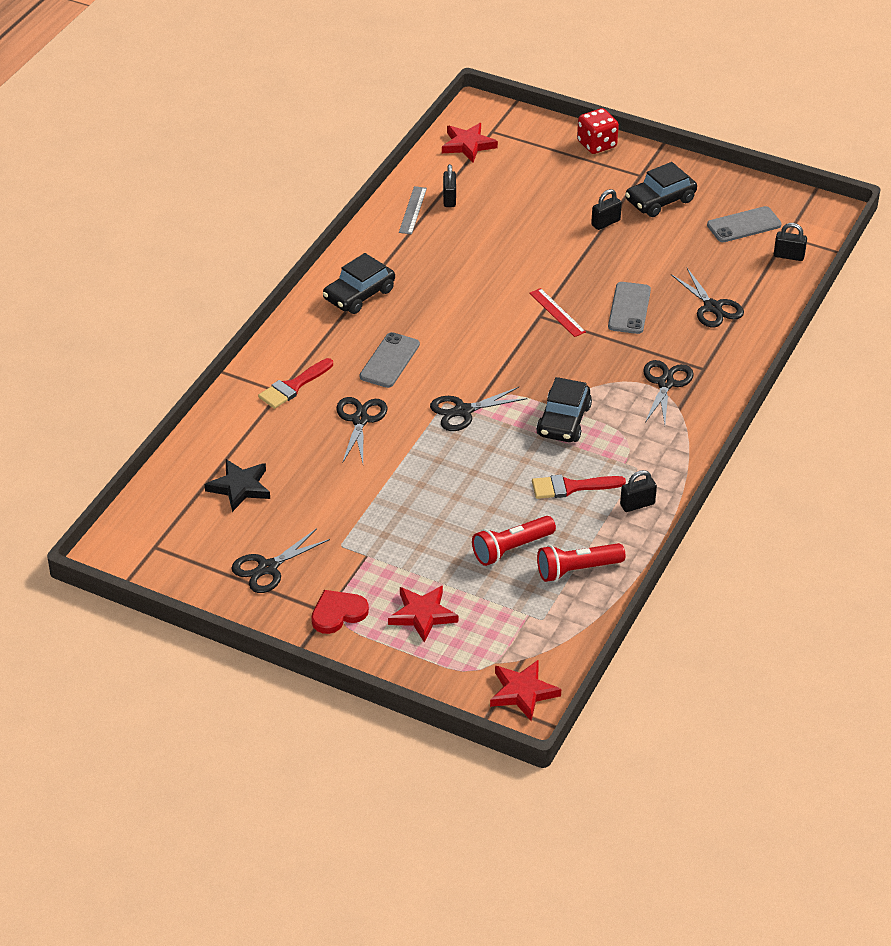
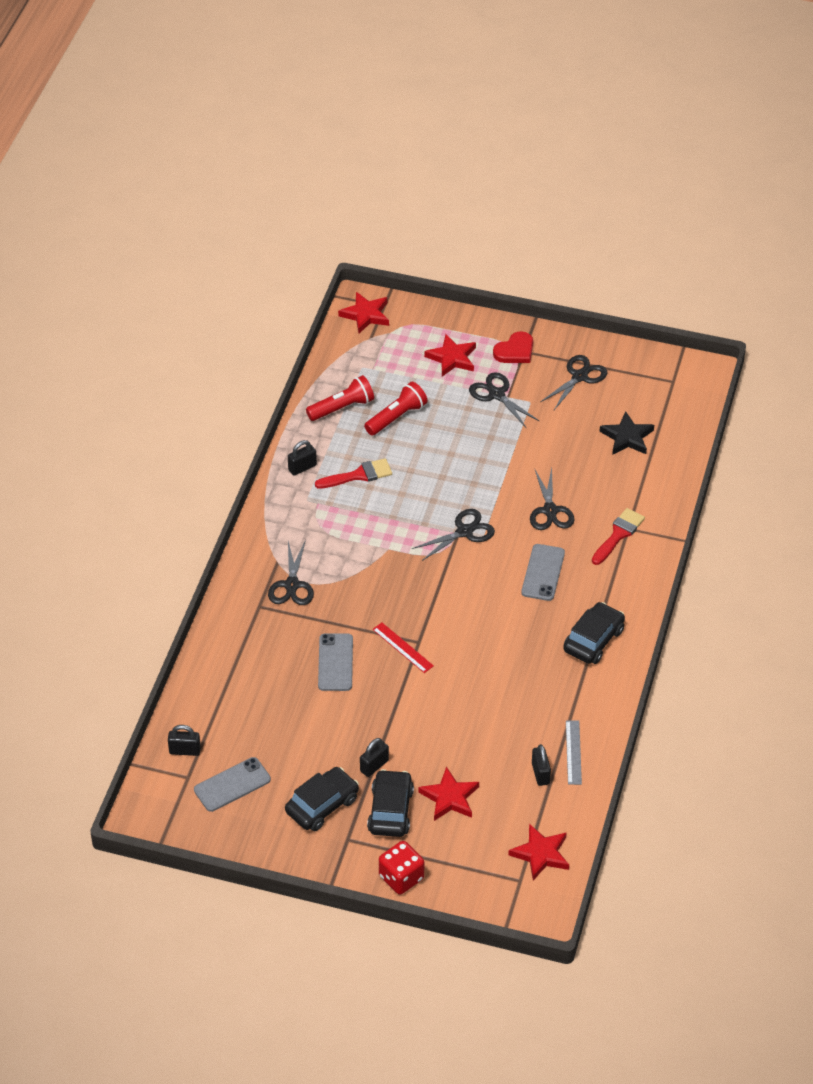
camera: 170 degrees right, 5 degrees up
black car [536,377,592,442] -> black car moved to [367,769,414,837]
black scissors [671,268,744,327] -> black scissors moved to [469,372,539,429]
none -> red star [418,767,479,821]

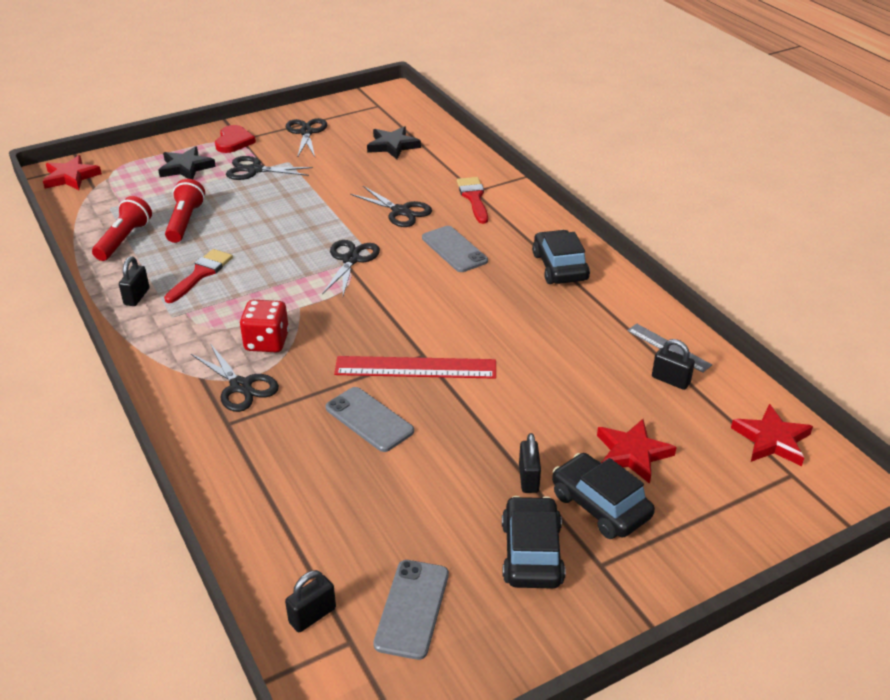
camera: 45 degrees left, 10 degrees down
red ruler [372,623,434,673] -> red ruler [334,356,496,379], size x1.70
red dice [379,841,424,894] -> red dice moved to [240,300,289,352]
red star [424,334,476,376] -> black star [158,146,216,179]

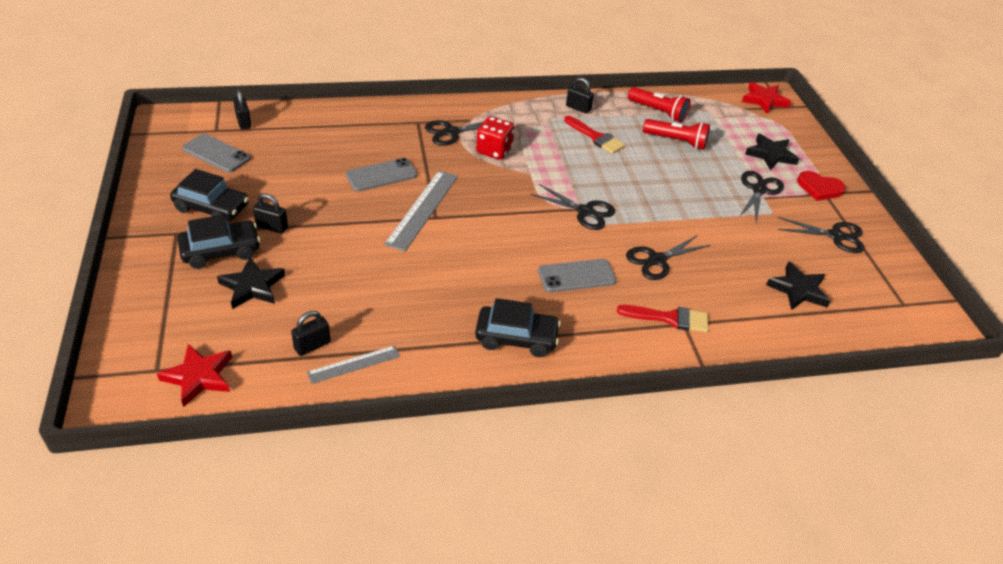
camera: 105 degrees right, 5 degrees up
red ruler [334,356,496,379] -> grey ruler [384,170,458,252]
red star [597,419,677,484] -> black star [217,257,285,309]

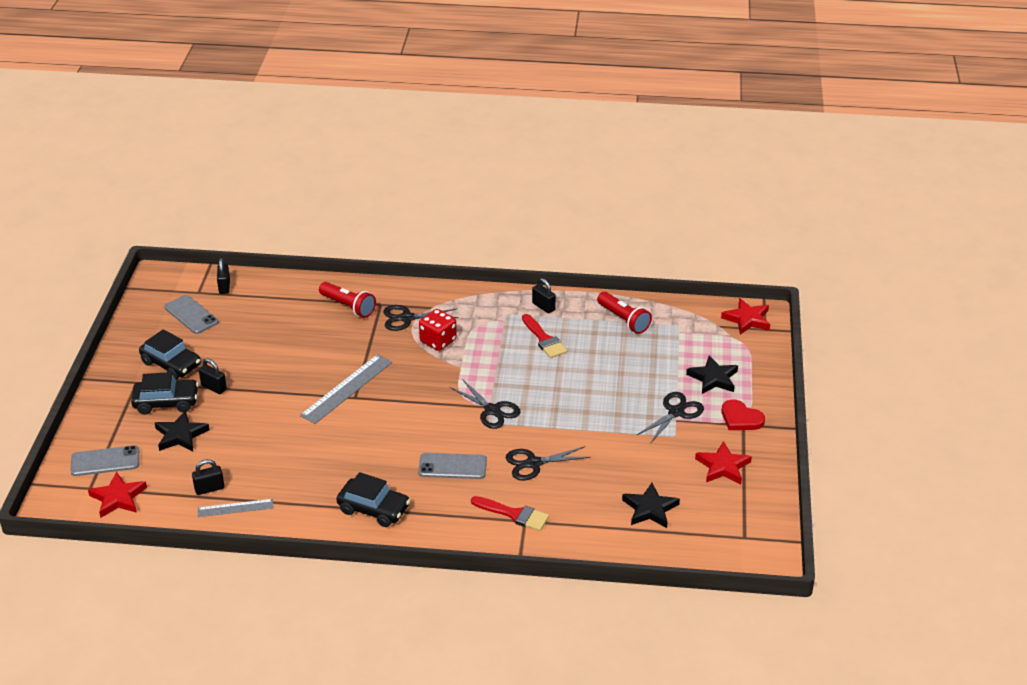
camera: 20 degrees right, 5 degrees down
grey phone [346,158,417,191] -> grey phone moved to [71,445,139,476]
red flashlight [643,119,710,150] -> red flashlight moved to [319,282,376,318]
black scissors [778,217,865,253] -> red star [695,441,752,484]

